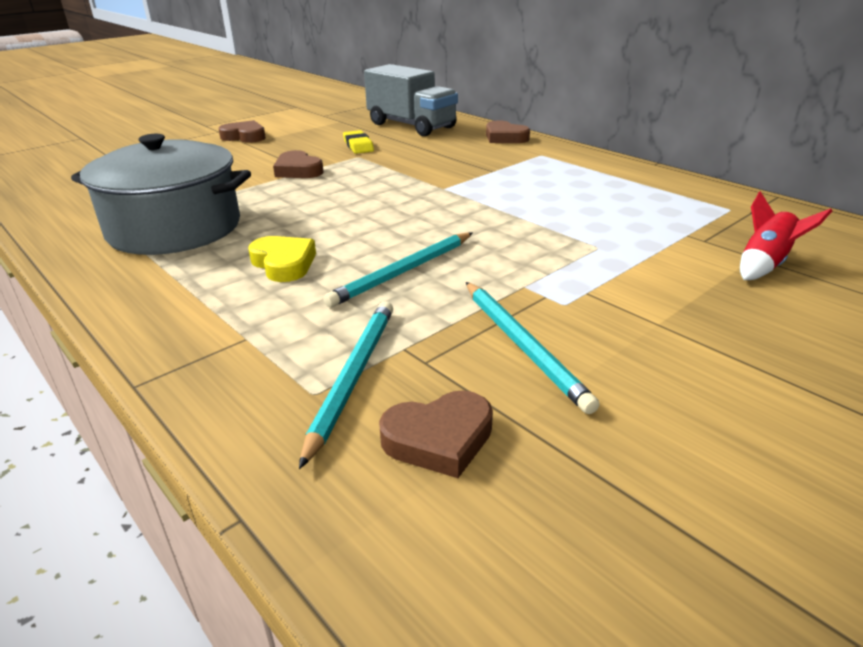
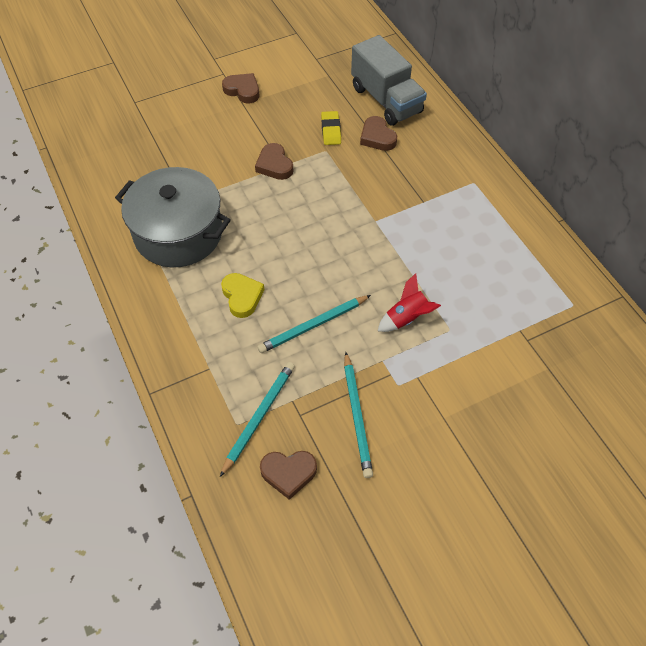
camera: 15 degrees right, 25 degrees up
brown heart [486,120,530,143] -> brown heart moved to [360,116,397,151]
red rocket [740,191,832,280] -> red rocket moved to [378,273,441,332]

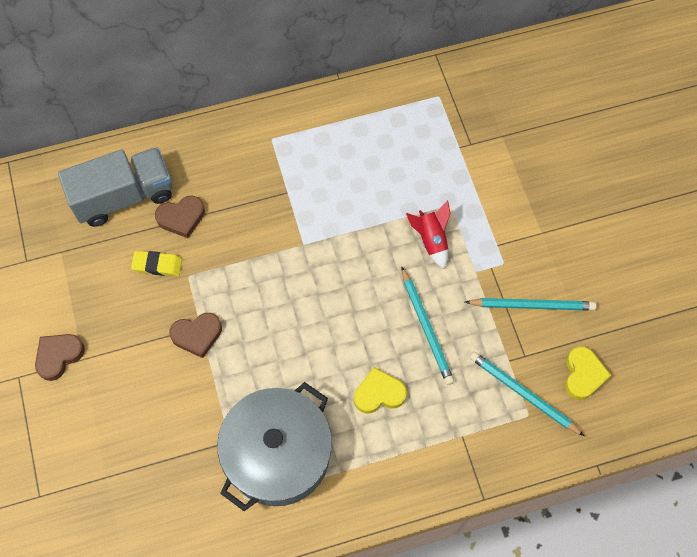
camera: 80 degrees left, 10 degrees up
brown heart [260,451,317,500] -> yellow heart [565,346,611,400]

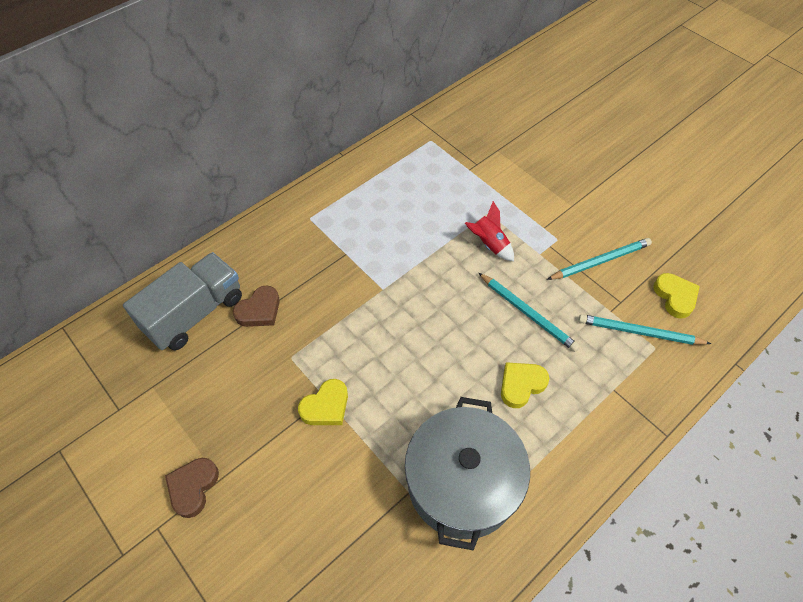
camera: 25 degrees left, 10 degrees down
yellow eraser [131,251,182,276] -> none
brown heart [169,313,222,358] -> yellow heart [298,379,348,425]

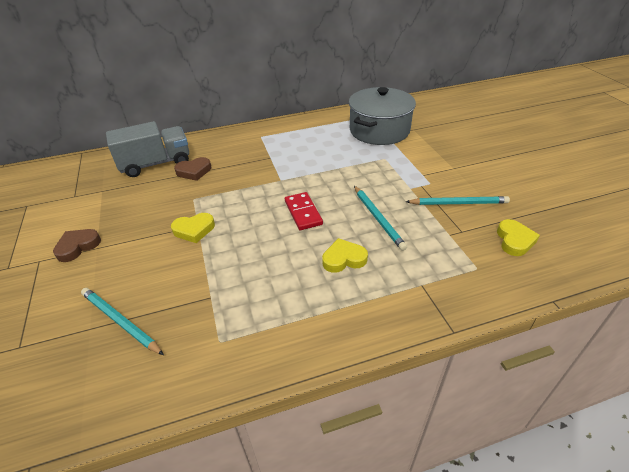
camera: 25 degrees right, 15 degrees down
grey pot [405,397,530,550] -> grey pot moved to [349,87,416,145]
red rocket [465,201,514,261] -> none
turquoise pencil [579,314,711,345] -> turquoise pencil moved to [81,288,164,355]
none -> red domino [285,192,323,230]

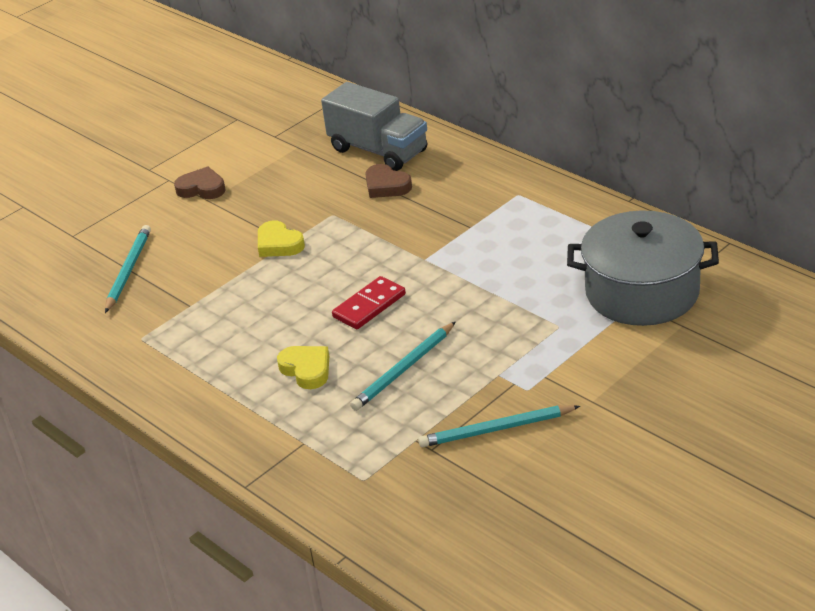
camera: 65 degrees right, 5 degrees down
turquoise pencil [406,196,510,205] -> turquoise pencil turned 105 degrees clockwise [418,405,580,447]
yellow heart [497,219,540,256] -> none

